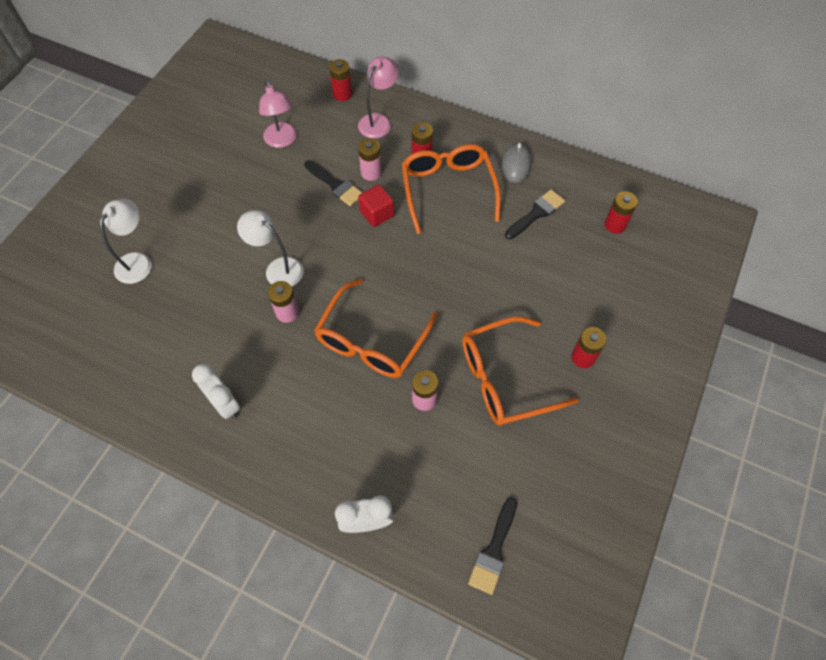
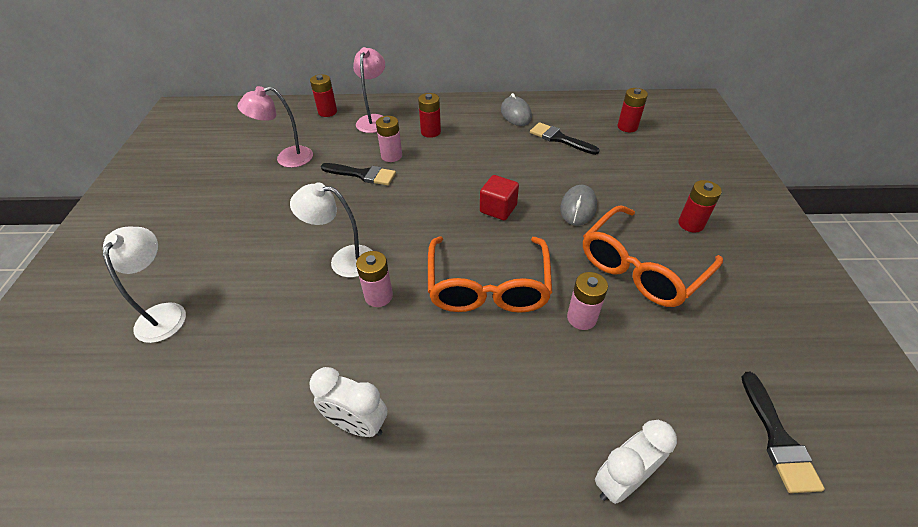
camera: 25 degrees left, 15 degrees down
pink lamp [259,80,297,148] -> pink lamp turned 120 degrees clockwise [237,86,313,168]
red cube [358,185,394,227] -> red cube moved to [480,175,519,220]
orange glasses [402,144,501,234] -> none
black brush [505,189,565,239] -> black brush turned 75 degrees counterclockwise [530,122,600,155]
none -> grey mouse [560,185,597,226]

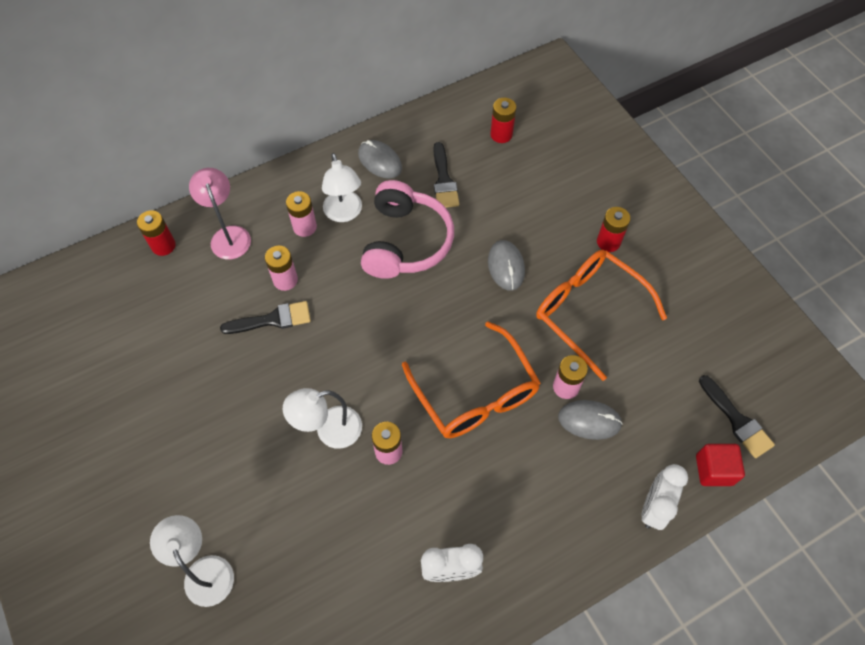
camera: 30 degrees left, 15 degrees up
pink lamp [237,86,313,168] -> none
red battery [418,93,441,138] -> pink battery [286,191,317,237]
red cube [480,175,519,220] -> red cube moved to [696,444,745,486]
black brush [530,122,600,155] -> black brush turned 105 degrees counterclockwise [433,142,459,208]
orange glasses [583,205,723,307] -> orange glasses turned 120 degrees clockwise [536,250,667,381]
none -> white lamp [322,153,362,222]
none -> pink headphones [361,180,454,279]
none -> grey mouse [558,400,623,440]

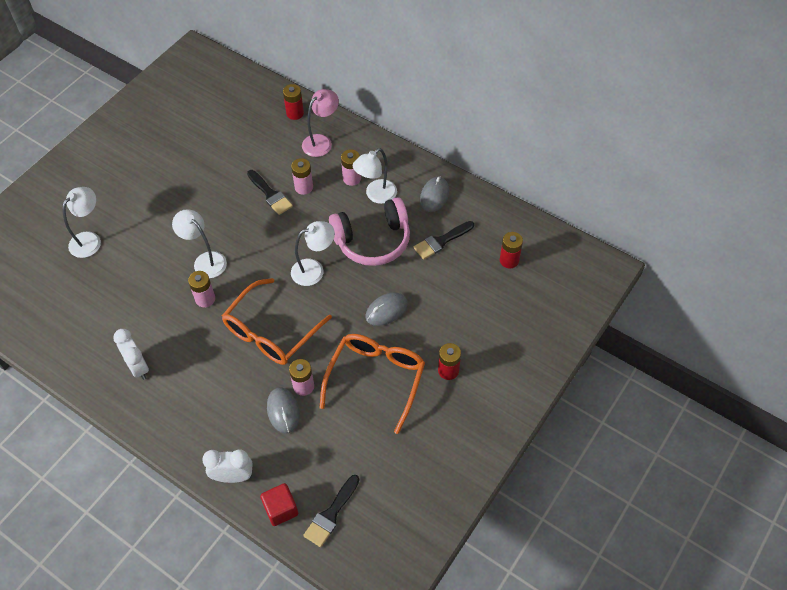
camera: 65 degrees right, 5 degrees down
none -> white lamp [291,221,335,286]

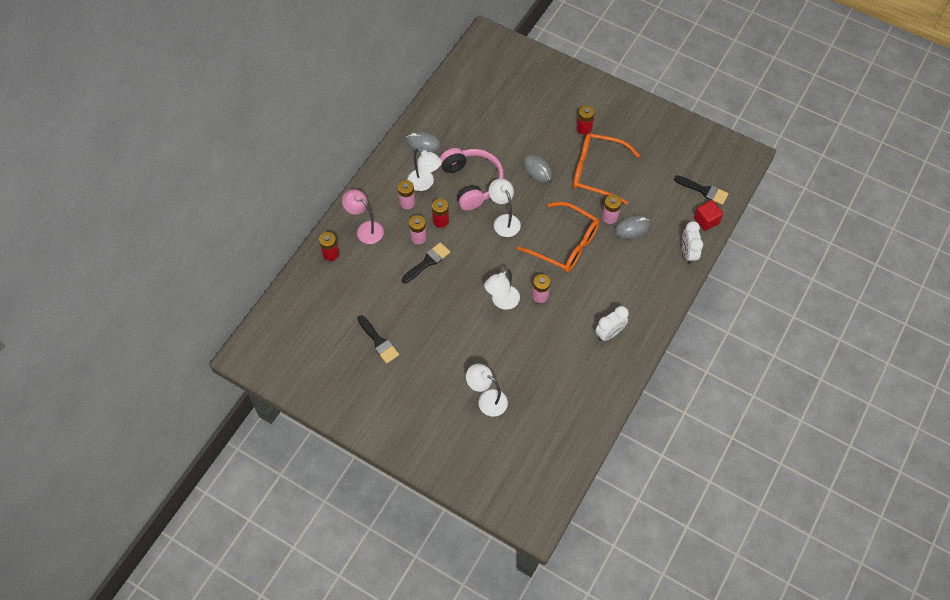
camera: 95 degrees left, 5 degrees up
black brush [414,221,474,260] -> black brush moved to [357,315,399,364]
red battery [500,232,523,268] -> red battery moved to [432,198,449,228]

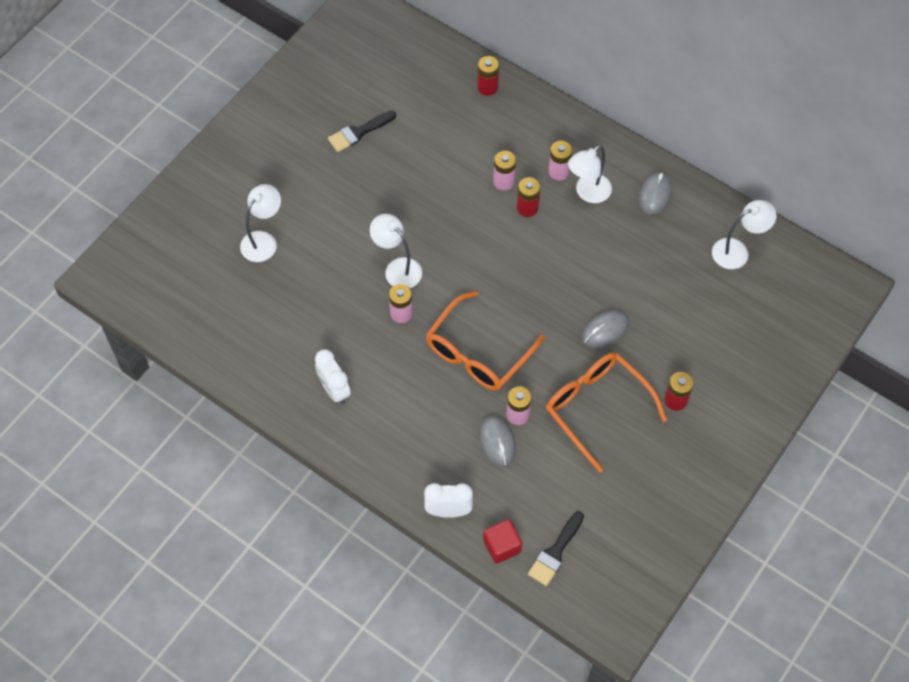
camera: 95 degrees right, 0 degrees up
pink lamp [342,189,384,244] -> none
black brush [402,242,450,283] -> none
pink headphones [440,148,504,211] -> none
white lamp [489,178,521,237] -> white lamp moved to [712,200,777,269]
orange glasses [573,133,640,205] -> orange glasses turned 60 degrees counterclockwise [546,353,667,473]

